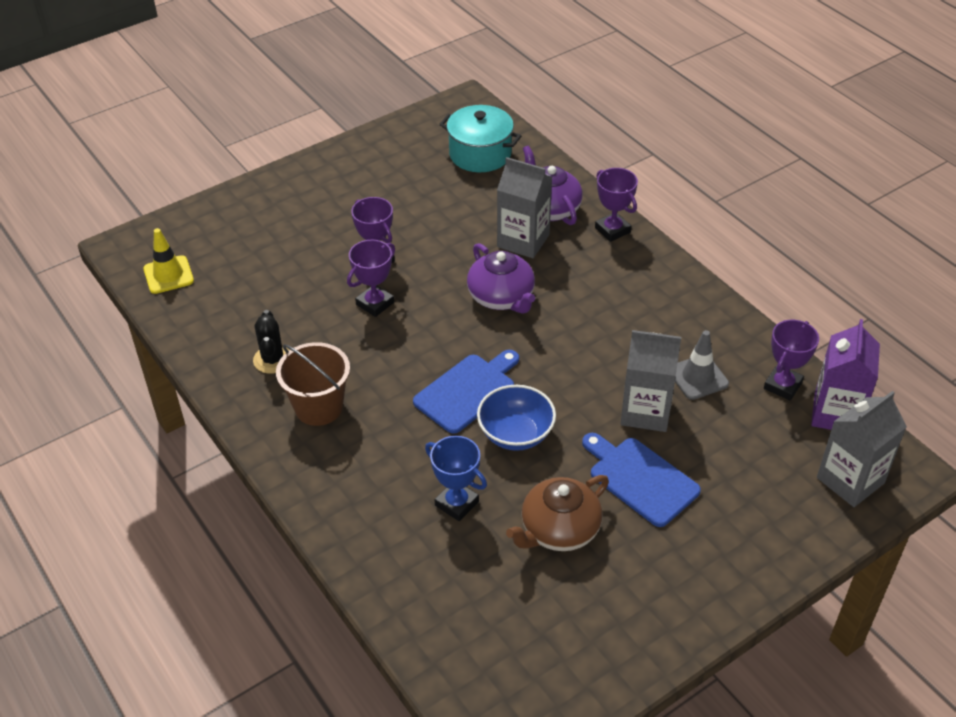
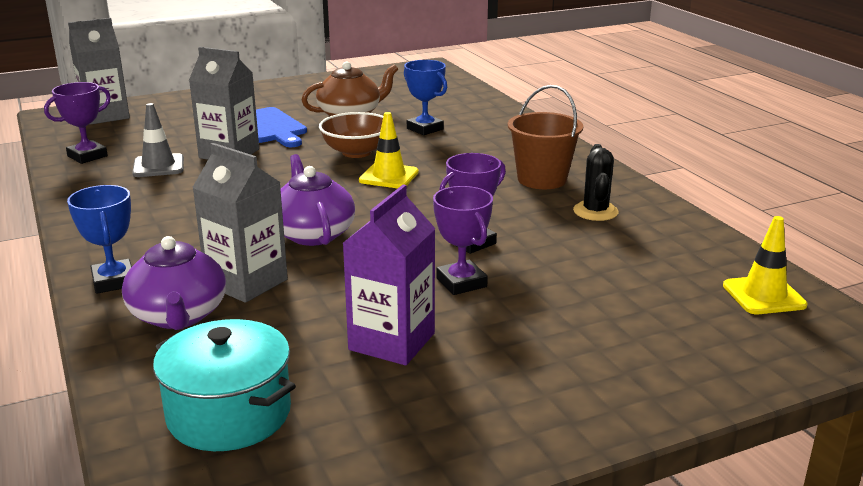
camera: 170 degrees left, 20 degrees down
blue cutting board [413,350,519,434] -> yellow traffic cone [359,112,419,188]
blue bowl [477,385,556,451] -> brown bowl [319,112,383,158]
purple trophy [595,168,638,242] -> blue trophy [67,185,132,294]
purple carton [811,319,880,430] -> purple carton moved to [343,184,436,365]

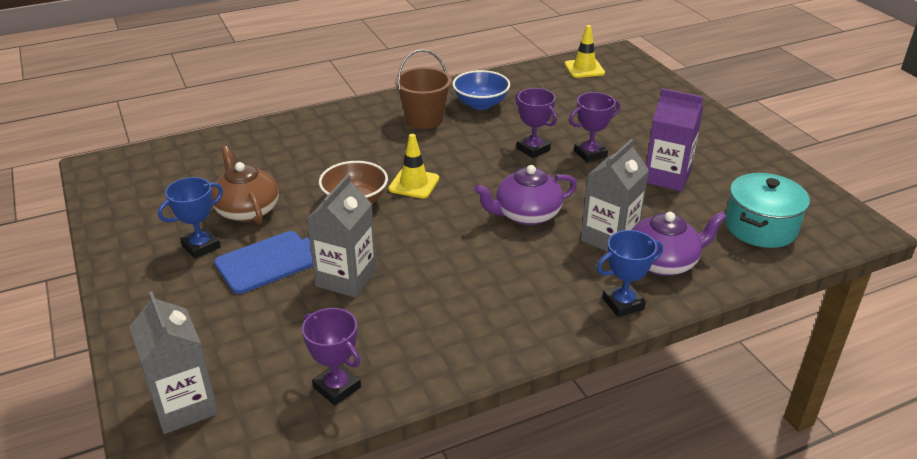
camera: 90 degrees left, 10 degrees up
grey traffic cone [132,103,184,177] -> none
blue trophy [404,60,447,135] -> blue trophy moved to [158,177,223,259]
black cactus [573,144,619,221] -> blue bowl [453,70,510,110]

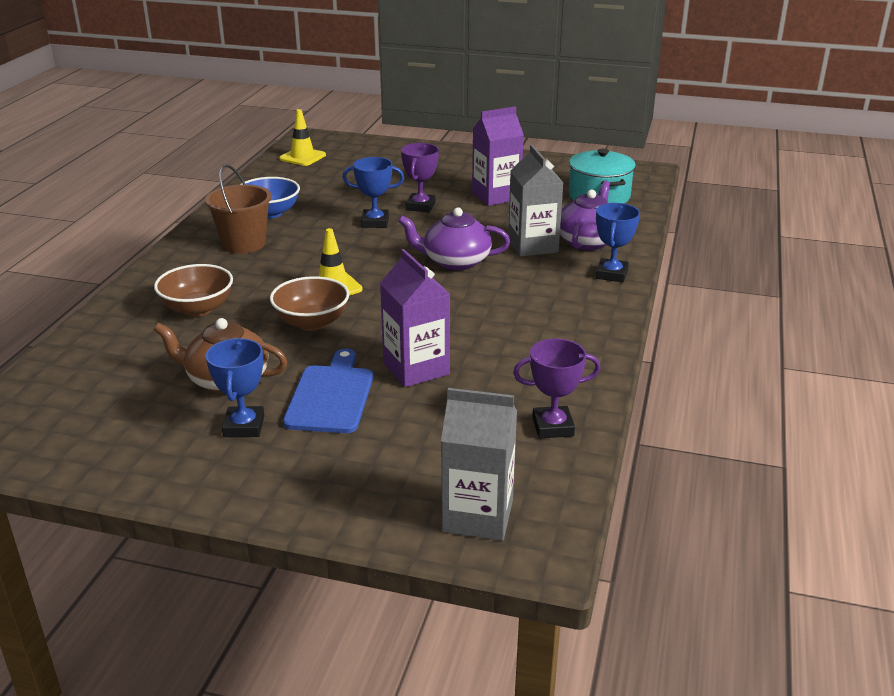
camera: 50 degrees left, 5 degrees down
grey carton [307,174,377,298] -> purple carton [380,249,450,387]
purple teapot [474,165,577,225] -> purple teapot turned 75 degrees clockwise [398,207,510,270]
purple trophy [515,88,557,158] -> blue trophy [342,157,404,228]
none -> brown bowl [154,264,233,317]

